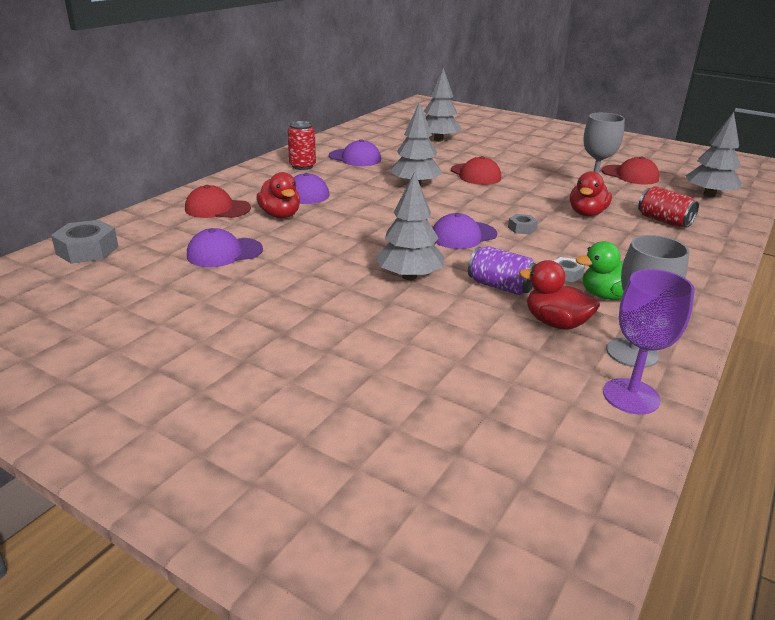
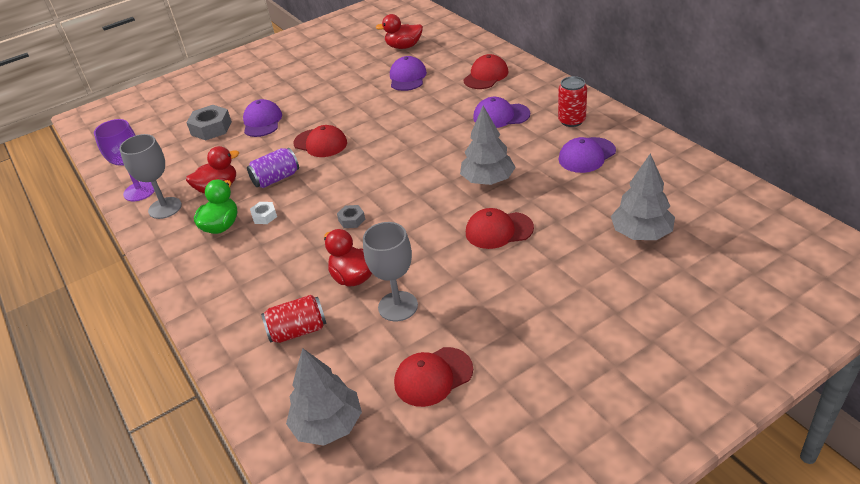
camera: 120 degrees right, 10 degrees up
grey nut [51,220,119,264] -> grey nut moved to [187,105,232,140]
red duck [257,172,300,218] -> red duck moved to [376,14,423,49]
grey tree [375,172,444,280] -> red cap [294,125,347,157]
purple cap [433,213,497,249] -> purple cap moved to [243,99,282,137]

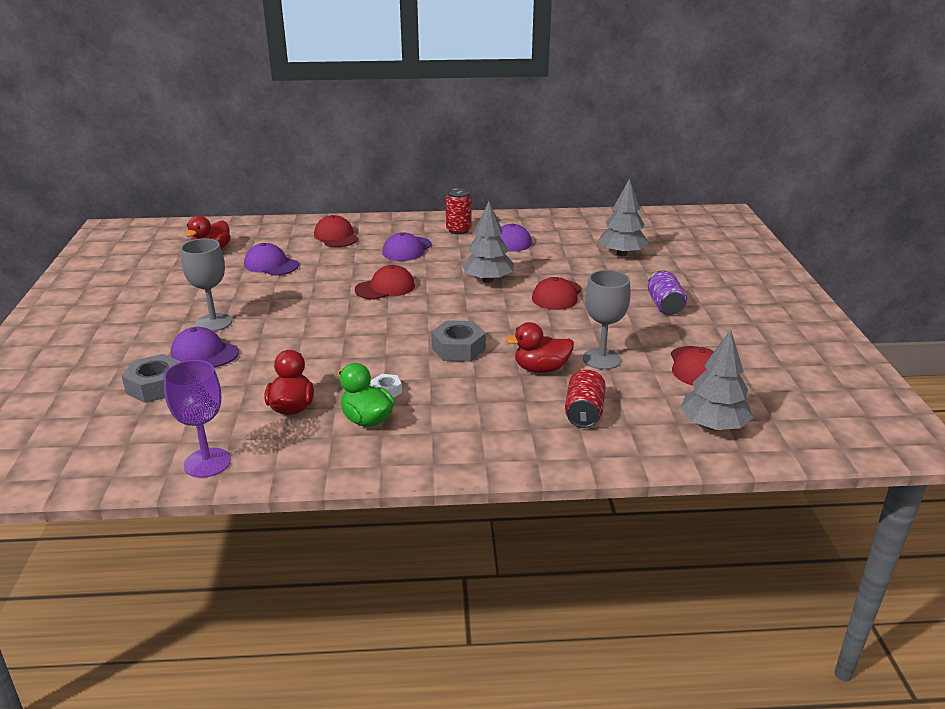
camera: 65 degrees left, 10 degrees down
grey goblet [119,134,182,219] -> grey goblet moved to [181,238,232,332]
purple can [247,148,299,188] -> purple can moved to [648,270,687,315]
red cap [294,125,347,157] -> red cap moved to [355,265,415,300]
grey nut [337,205,365,228] -> grey nut [431,320,486,362], size x1.85

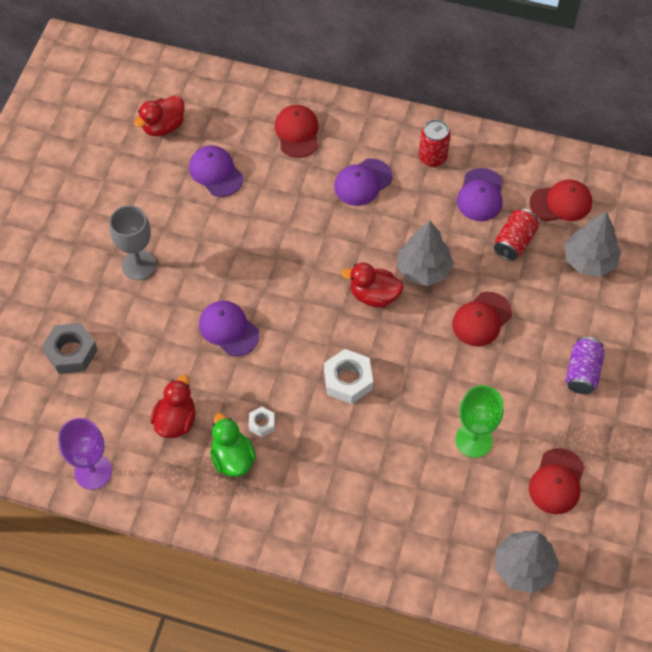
camera: 20 degrees right, 30 degrees up
purple cap [171,327,239,367] -> purple cap moved to [199,301,260,356]
red cap [355,265,415,300] -> red cap moved to [529,180,592,222]
grey nut [431,320,486,362] -> white nut [324,349,373,404]
red duck [505,322,574,373] -> red duck moved to [341,263,403,308]
red can [565,370,606,428] -> red can moved to [494,208,539,261]
grey goblet [583,270,630,370] -> green goblet [456,385,504,458]

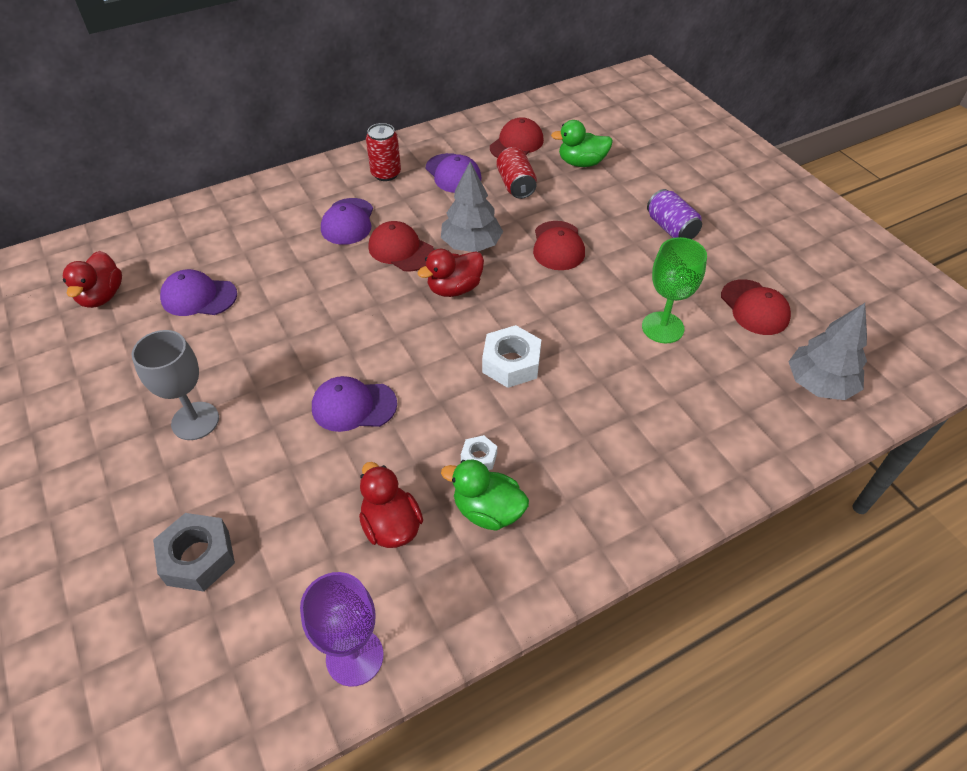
camera: 45 degrees left, 10 degrees down
red cap [275,105,319,158] -> red cap moved to [368,221,434,271]
grey tree [564,211,621,277] -> green duck [551,120,613,167]

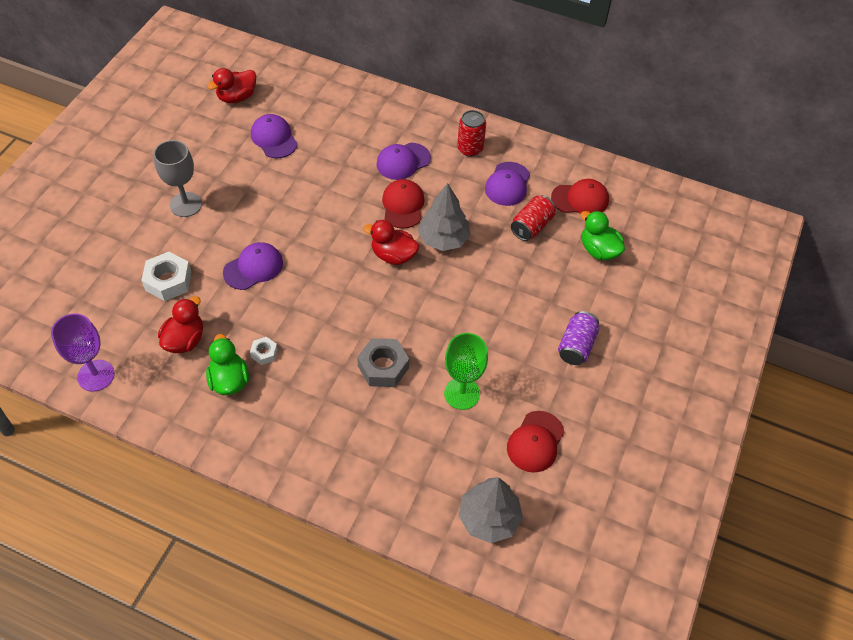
camera: 50 degrees right, 5 degrees up
grey nut [153,513,235,592] -> grey nut moved to [357,338,409,387]
purple cap [312,376,397,432] -> purple cap turned 90 degrees clockwise [223,242,283,290]
white nut [482,325,541,388] -> white nut moved to [141,252,191,301]
red cap [533,221,585,270] -> none

